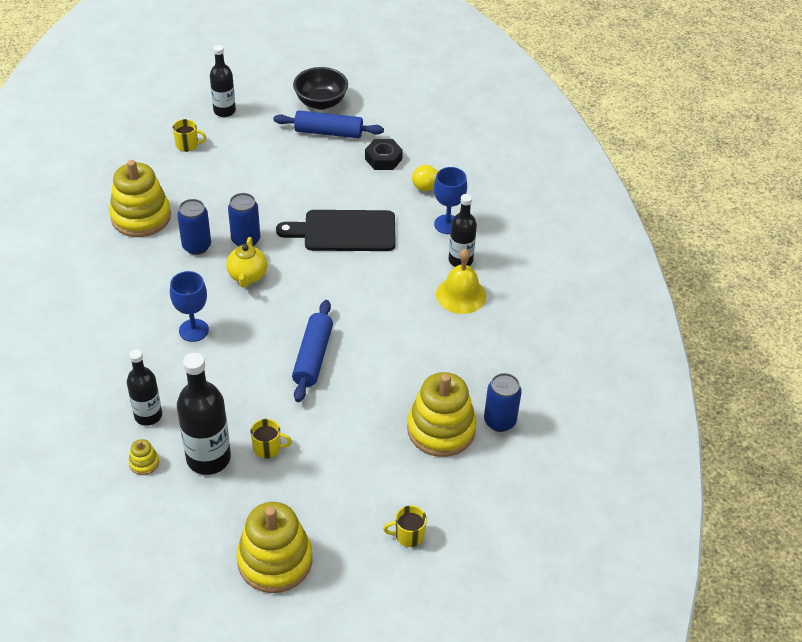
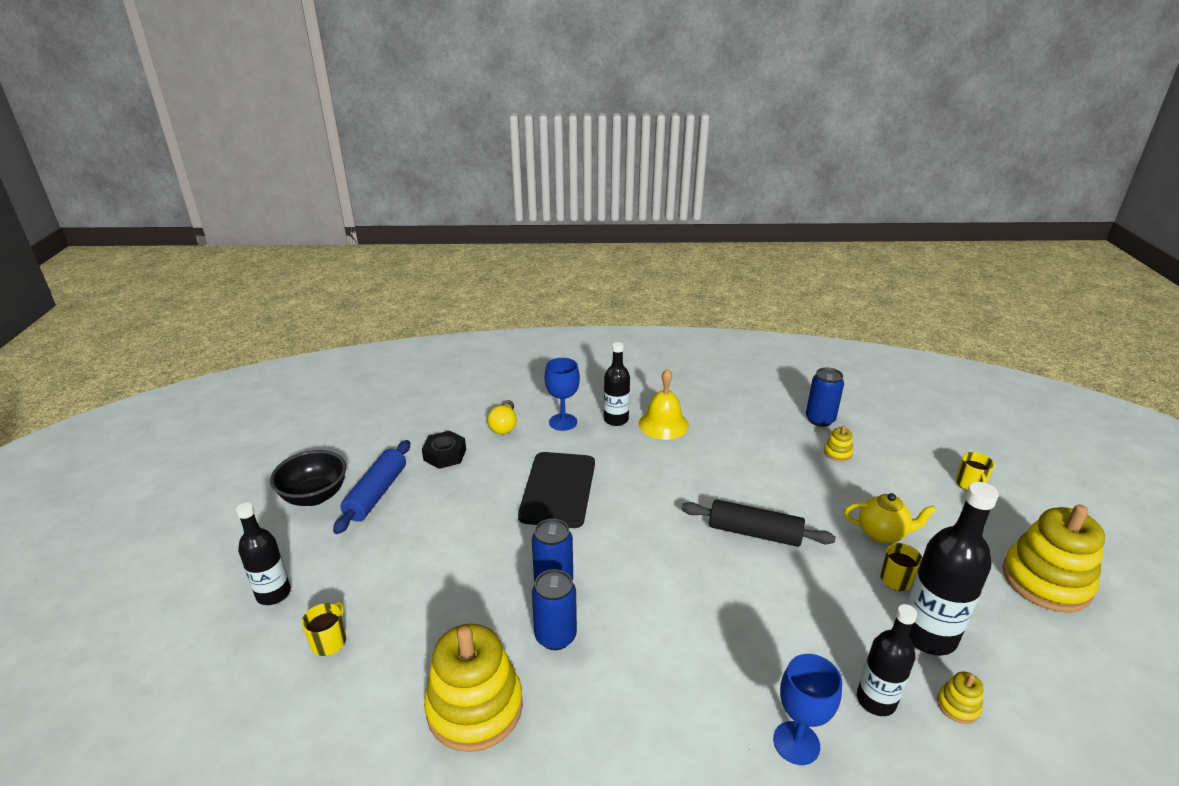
camera: 80 degrees left, 15 degrees down
blue goblet [170,271,209,342] -> blue goblet moved to [773,654,842,765]
yellow teapot [227,237,267,288] -> yellow teapot moved to [844,493,937,543]
blue rolling pin [292,300,333,402] -> black rolling pin [681,499,836,547]
yellow stacking toy [407,372,477,457] -> yellow stacking toy [824,425,853,462], size x0.42

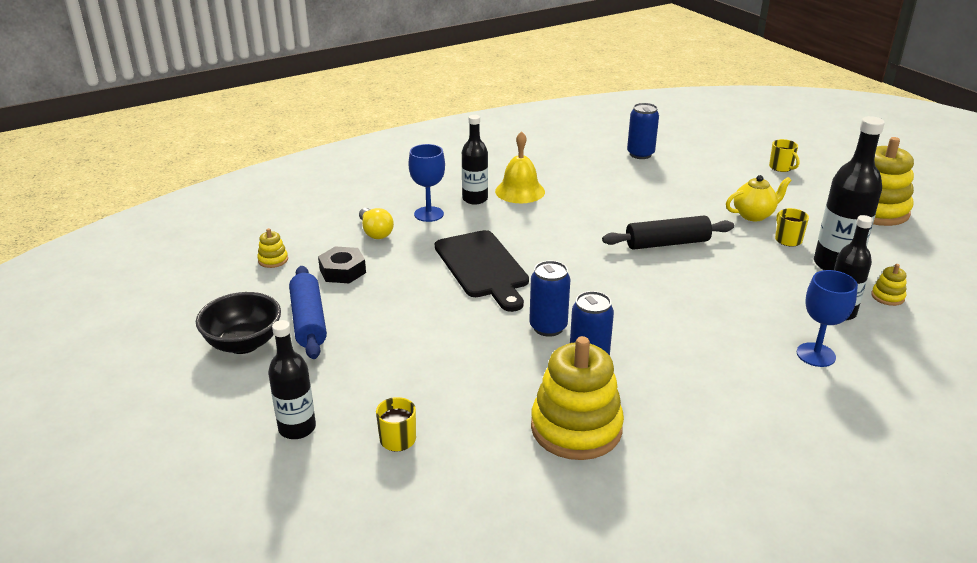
camera: 30 degrees left, 0 degrees up
yellow stacking toy [824,425,853,462] -> yellow stacking toy moved to [257,228,288,268]

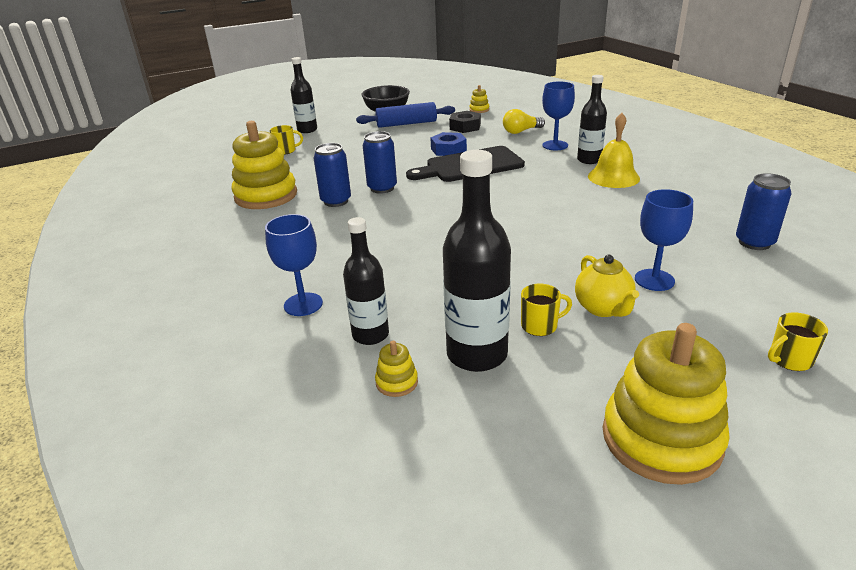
camera: 95 degrees right, 0 degrees up
black rolling pin [602,216,734,250] -> none
none -> blue nut [430,132,467,156]
none -> blue goblet [635,189,693,291]

